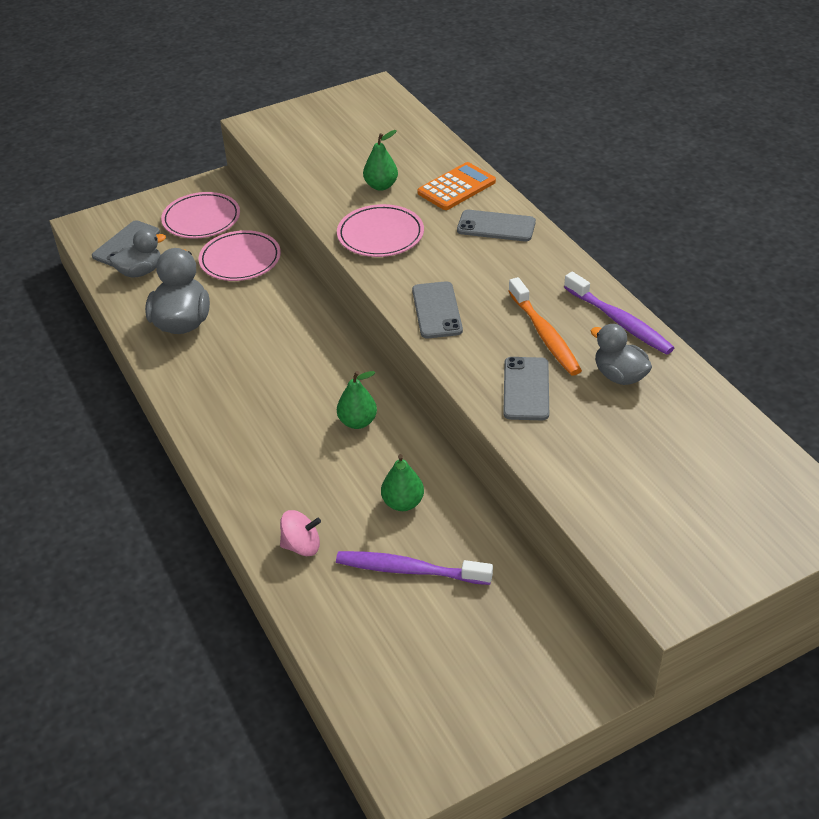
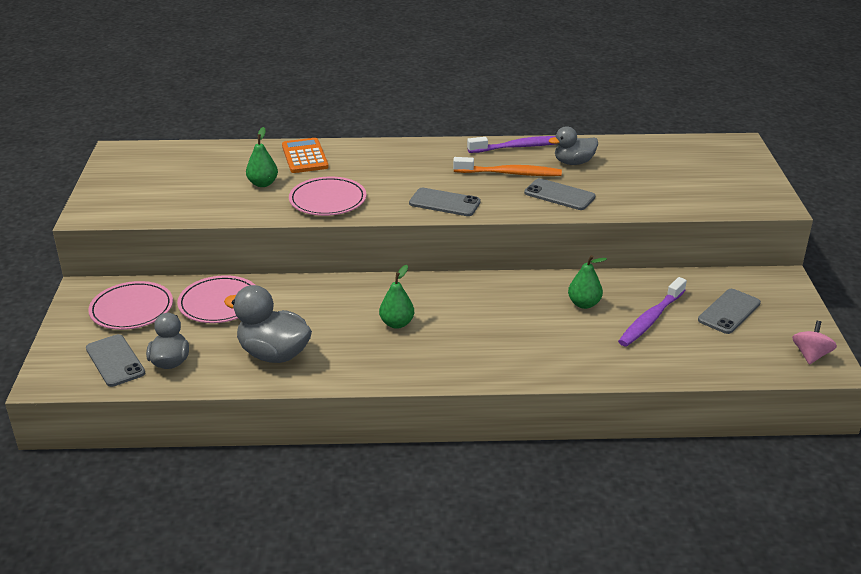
camera: 65 degrees left, 10 degrees down
pink spinning top [280,510,321,556] -> pink spinning top moved to [792,321,837,365]
green pear [337,371,377,429] -> green pear moved to [379,265,414,329]
grey phone [457,210,536,241] -> grey phone moved to [698,289,761,334]

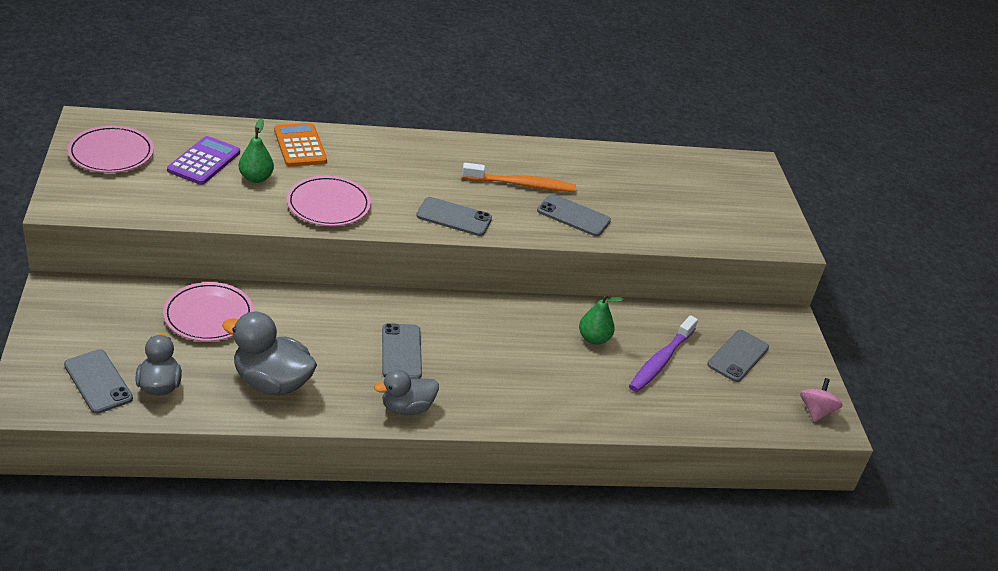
camera: 10 degrees left, 5 degrees up
pink plate [88,281,173,330] -> pink plate moved to [67,126,154,173]
green pear [379,265,414,329] -> grey phone [382,323,422,378]
purple toothbrush [467,136,556,153] -> none
grey duck [549,126,598,165] -> grey duck moved to [374,369,439,415]
none -> purple calculator [167,136,240,185]

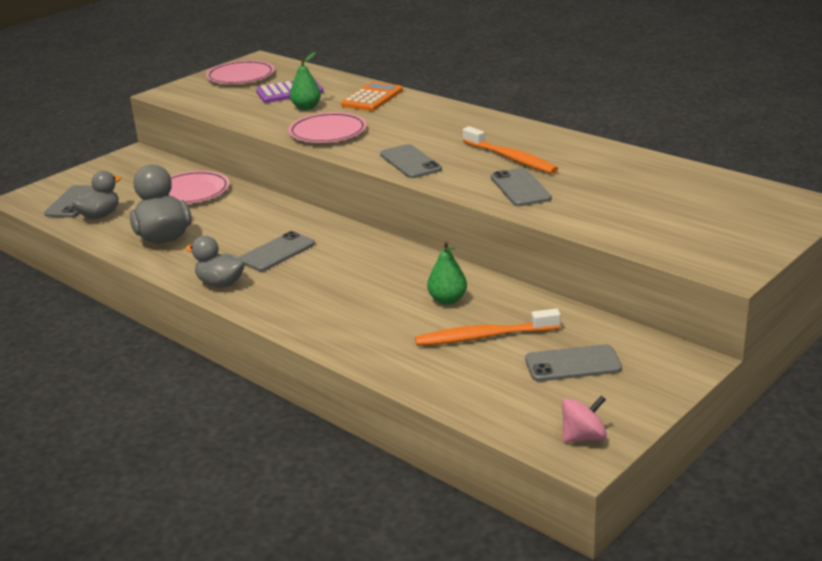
camera: 55 degrees right, 10 degrees down
purple toothbrush [629,315,698,392] -> orange toothbrush [415,309,561,346]

